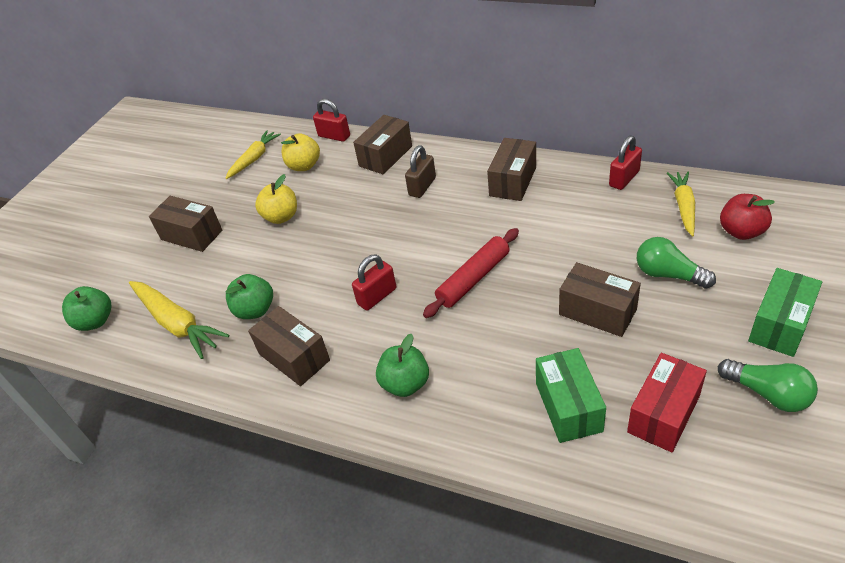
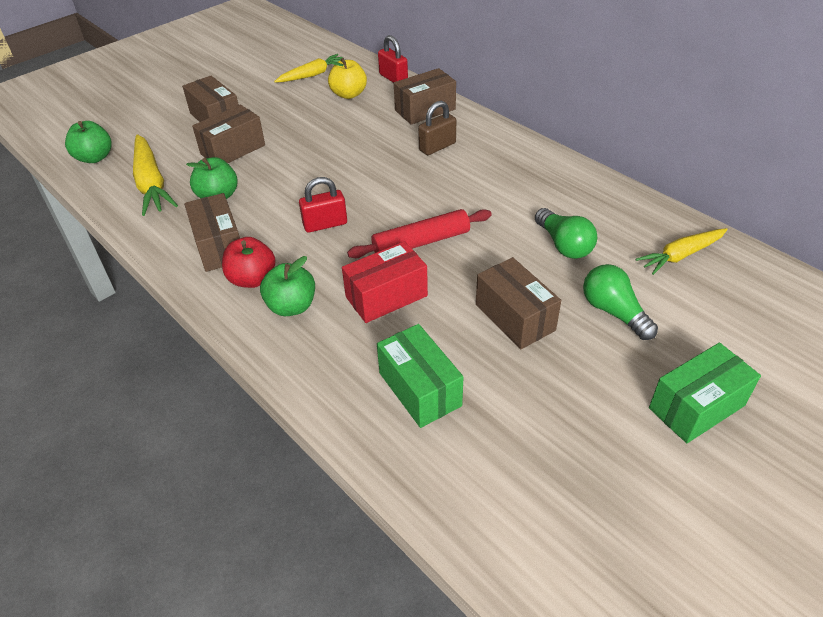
camera: 20 degrees right, 0 degrees up
yellow apple [255,174,297,224] -> none
brown box [487,138,536,201] -> brown box moved to [192,104,265,163]
green box [536,348,606,443] -> green box turned 45 degrees counterclockwise [377,324,463,428]
red padlock [609,136,642,190] -> none
red box [627,353,707,453] -> red box moved to [342,241,428,323]
yellow carrot [667,172,695,236] -> yellow carrot turned 150 degrees counterclockwise [636,228,728,275]
green light bulb [718,359,818,412] -> green light bulb moved to [535,208,597,259]
red apple [720,194,775,240] -> red apple moved to [222,237,276,288]

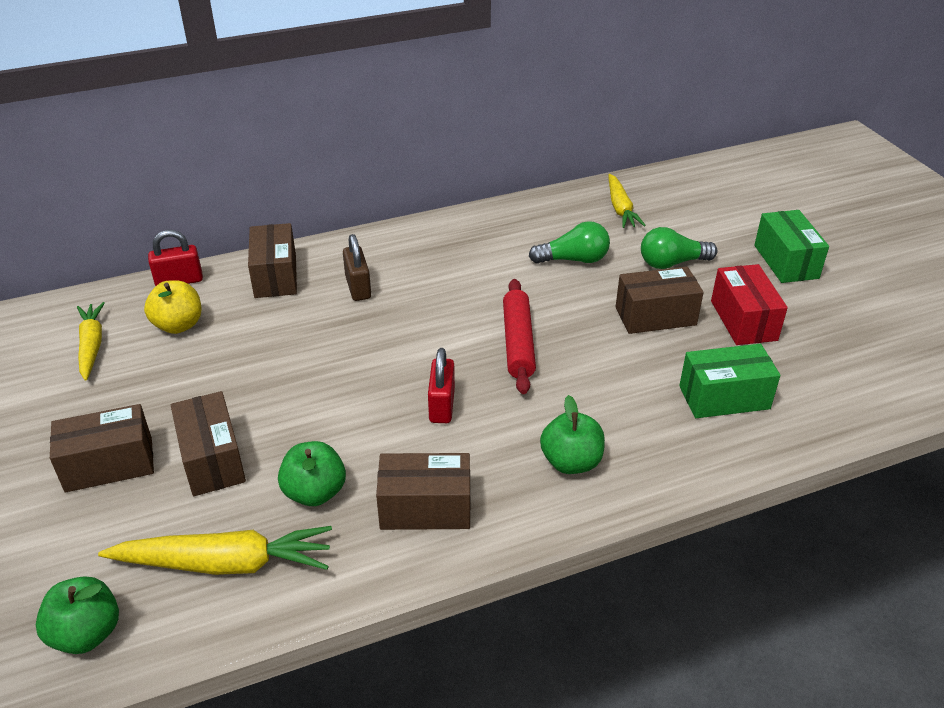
camera: 70 degrees left, 5 degrees down
red apple [222,237,276,288] -> none
red box [342,241,428,323] -> red box moved to [711,264,788,345]

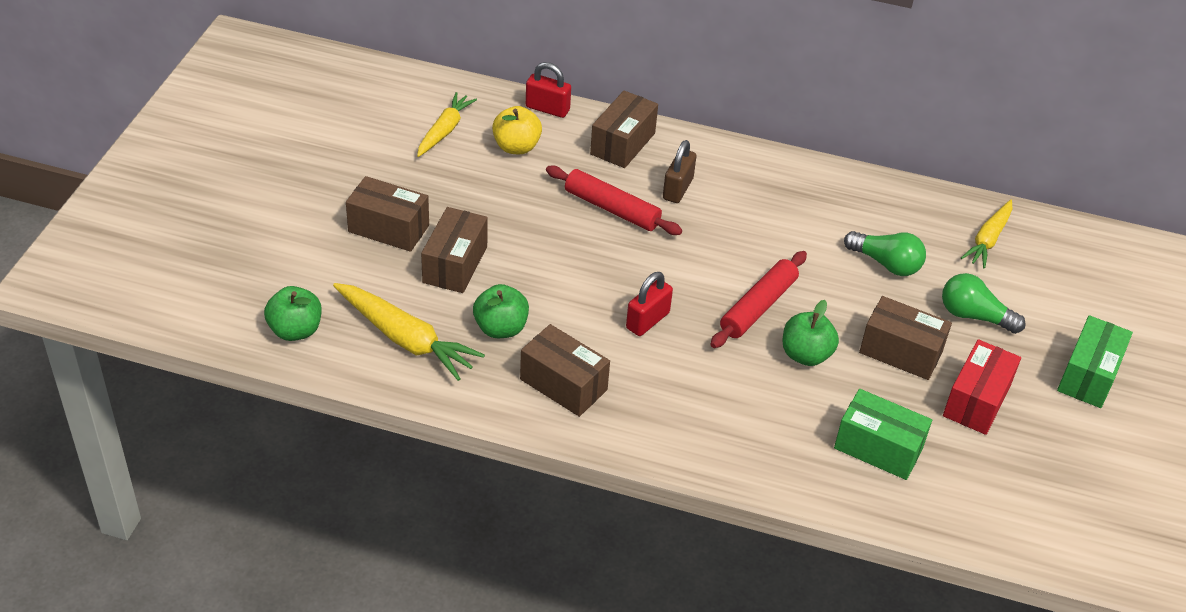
camera: 35 degrees right, 5 degrees up
green apple [540,395,605,474] -> green apple moved to [783,300,839,366]
none -> red rolling pin [546,165,682,235]

